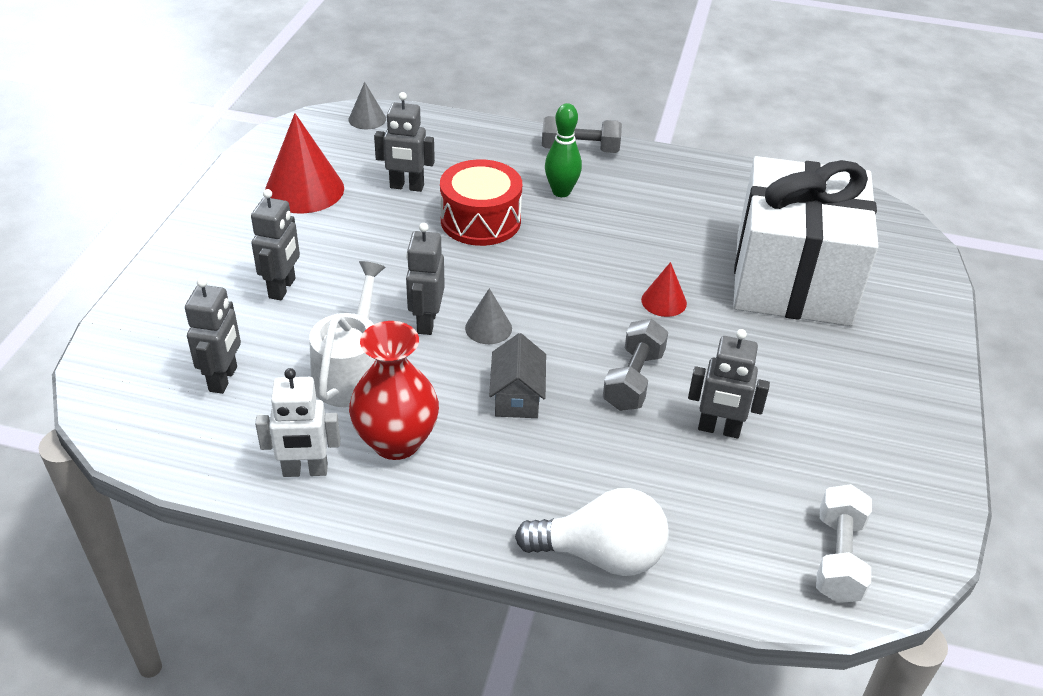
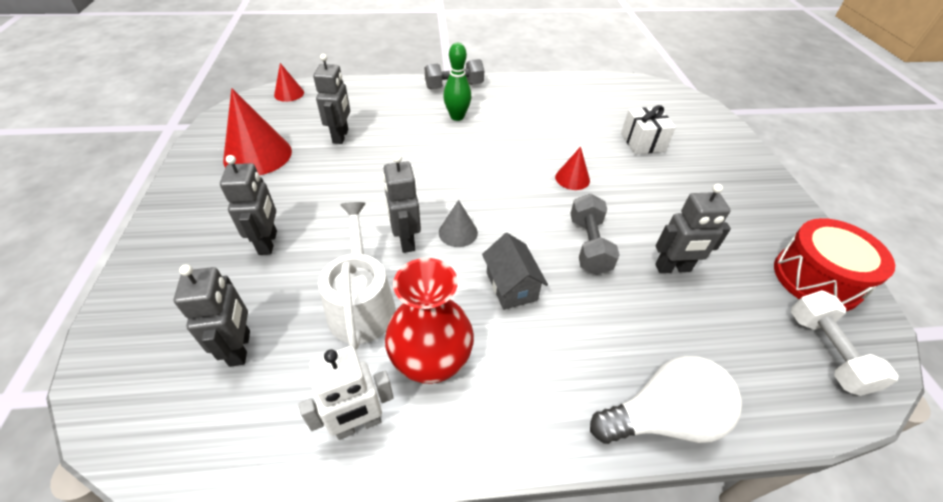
camera: 20 degrees left, 5 degrees up
grey cone [349,82,386,129] -> red cone [274,63,304,102]
grey robot [374,92,435,192] -> grey robot turned 75 degrees counterclockwise [313,54,350,144]
red drum [440,159,522,246] -> red drum moved to [774,218,895,311]
white gift [733,156,878,326] -> white gift [621,105,676,154], size x0.40

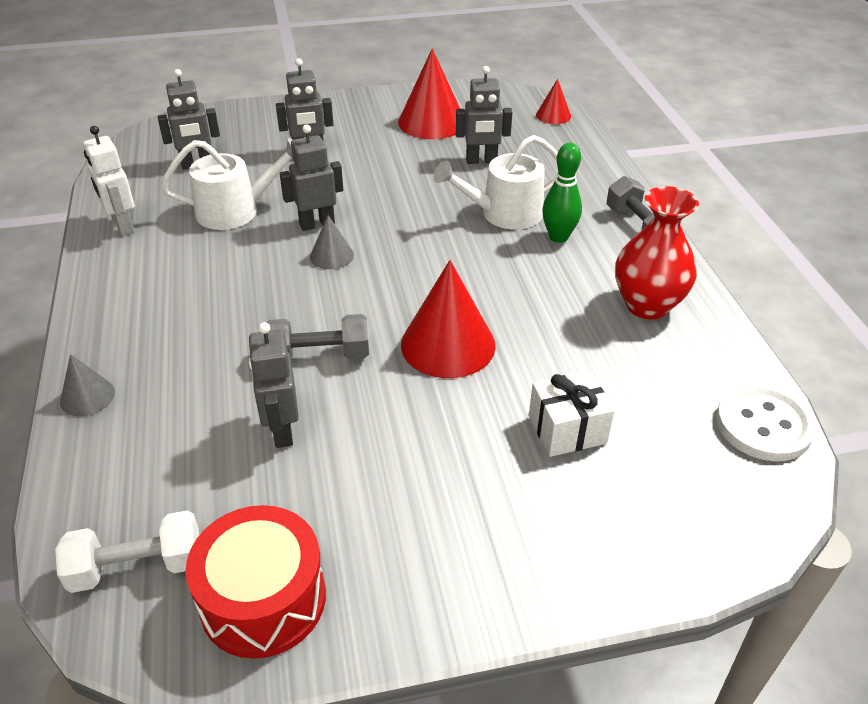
camera: 85 degrees right, 5 degrees down
red vase [385,258,474,384] -> red vase moved to [615,186,699,320]
grey house [482,233,548,310] -> none
red cone [555,147,590,190] -> red cone [401,260,496,378], size x1.92
white light bulb [590,356,742,444] -> grey cone [60,354,115,416]
none -> white watering can [434,135,558,229]
none -> white button [716,384,816,461]

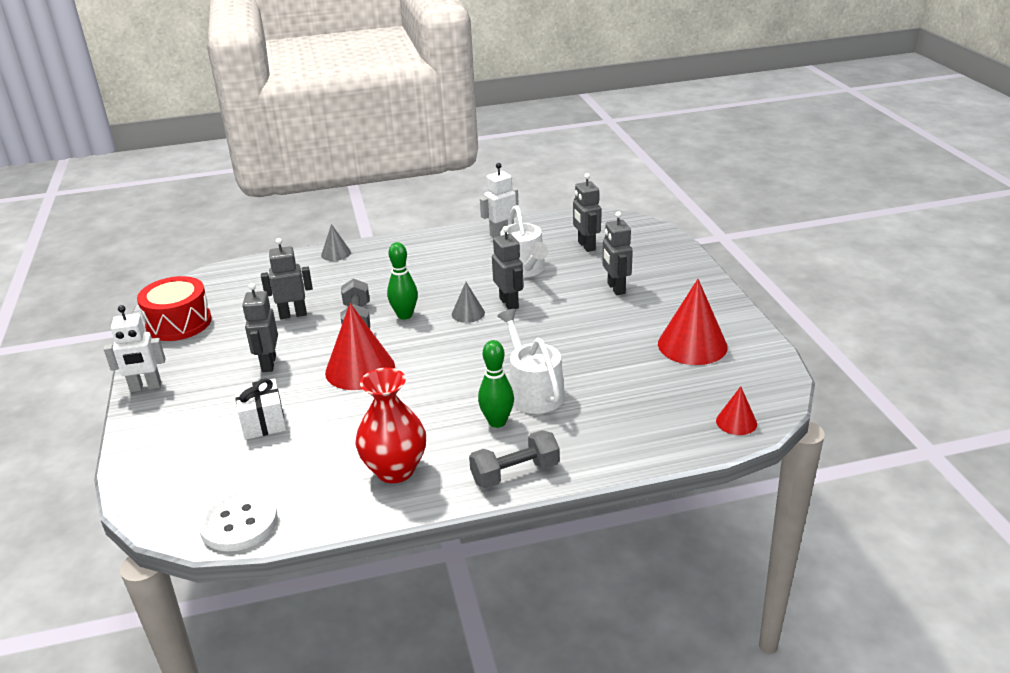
camera: 90 degrees right, 10 degrees down
white dumbbell [55,510,199,593] -> none
grey robot [456,66,512,164] -> grey robot moved to [242,283,278,372]
none -> white robot [104,305,166,392]
none -> green bowling pin [387,242,418,320]

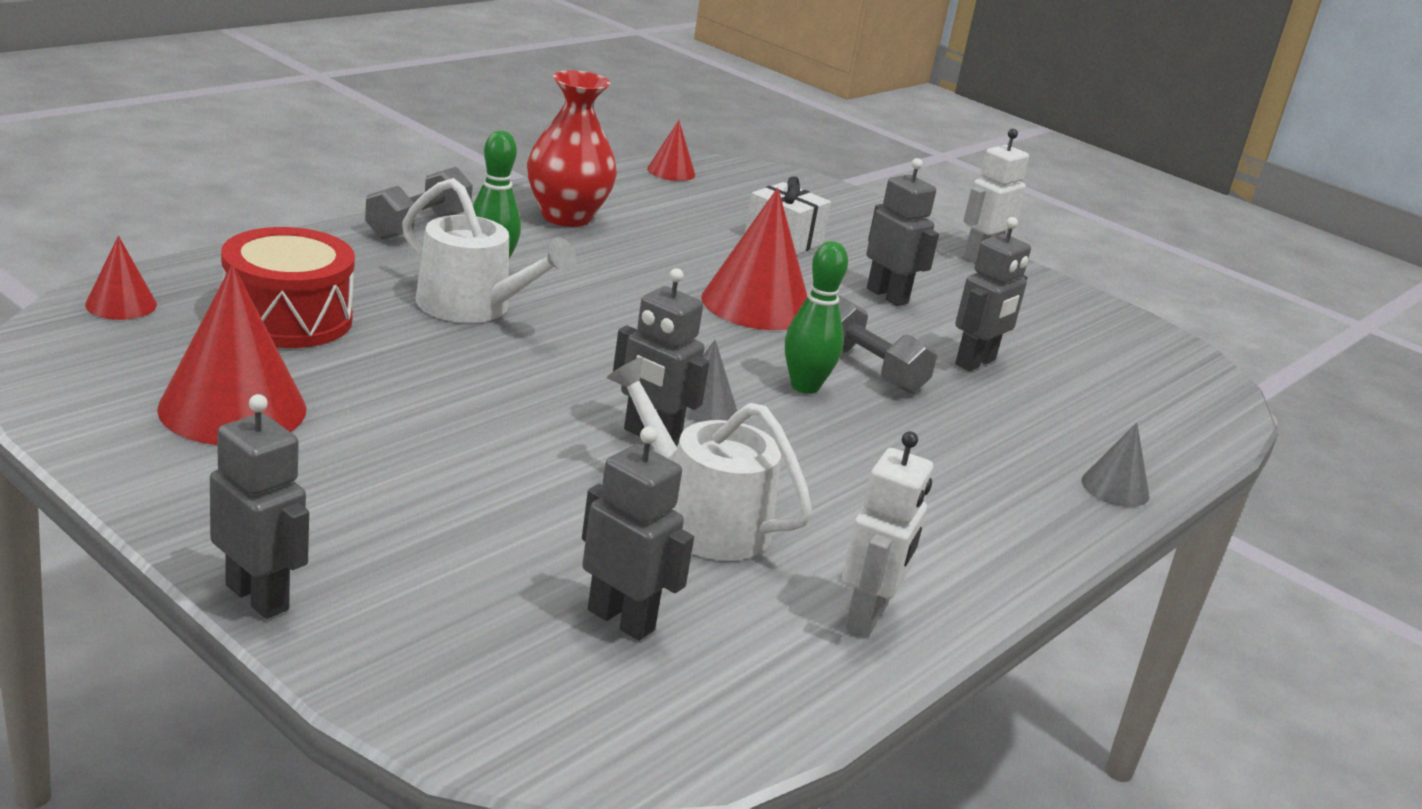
camera: 140 degrees right, 5 degrees down
red drum [137,276,212,341] -> red drum moved to [221,227,355,348]
white button [198,490,278,551] -> red cone [647,120,695,181]
grey robot [602,212,633,295] -> grey robot moved to [210,394,309,619]

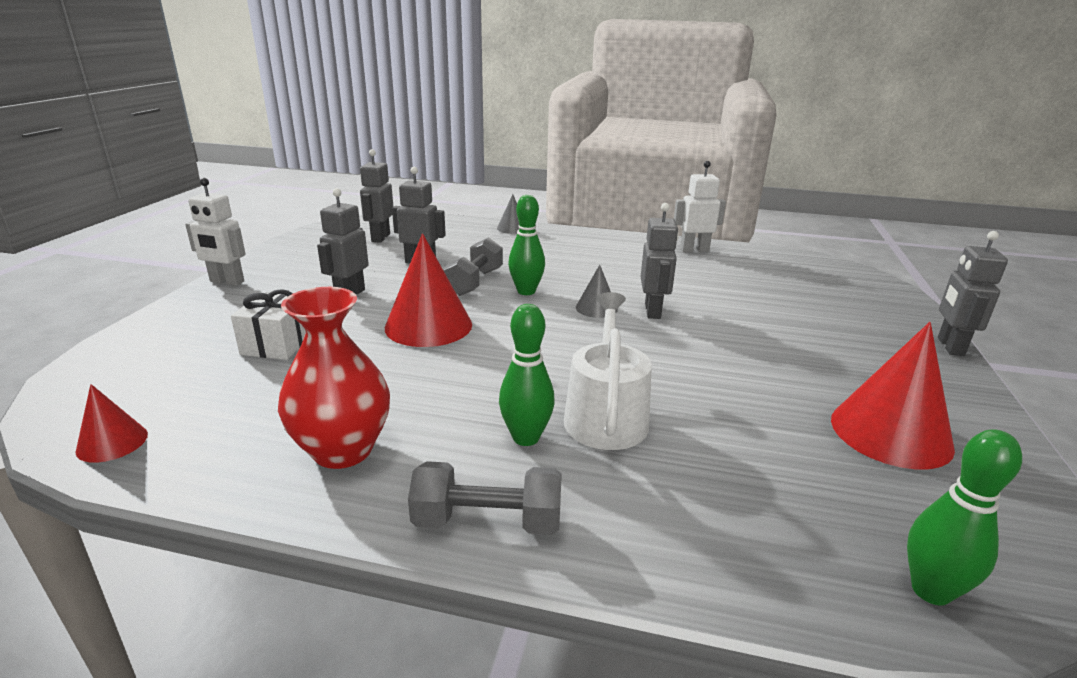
camera: 115 degrees left, 0 degrees up
red cone [85,236,157,320] -> green bowling pin [907,429,1022,606]
red drum [221,227,355,348] -> none
grey robot [582,426,694,641] -> grey robot moved to [360,149,393,243]
white watering can [606,358,812,561] -> none

